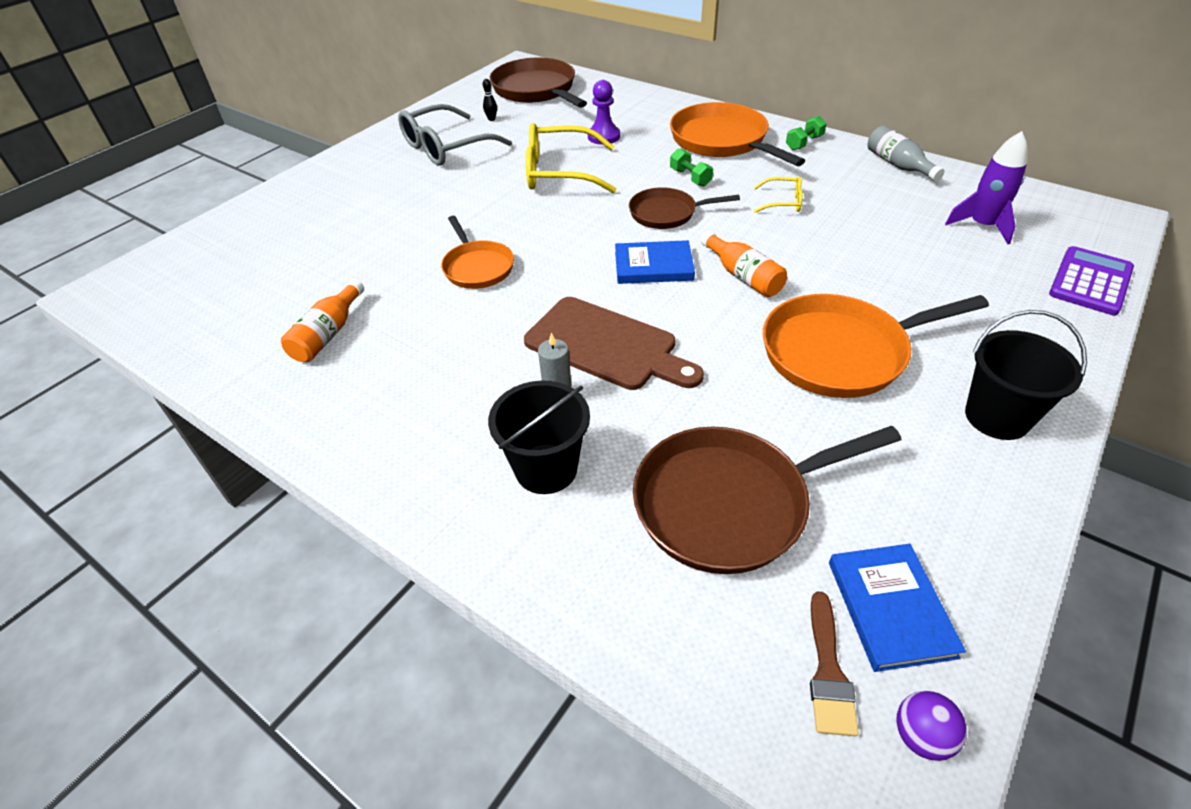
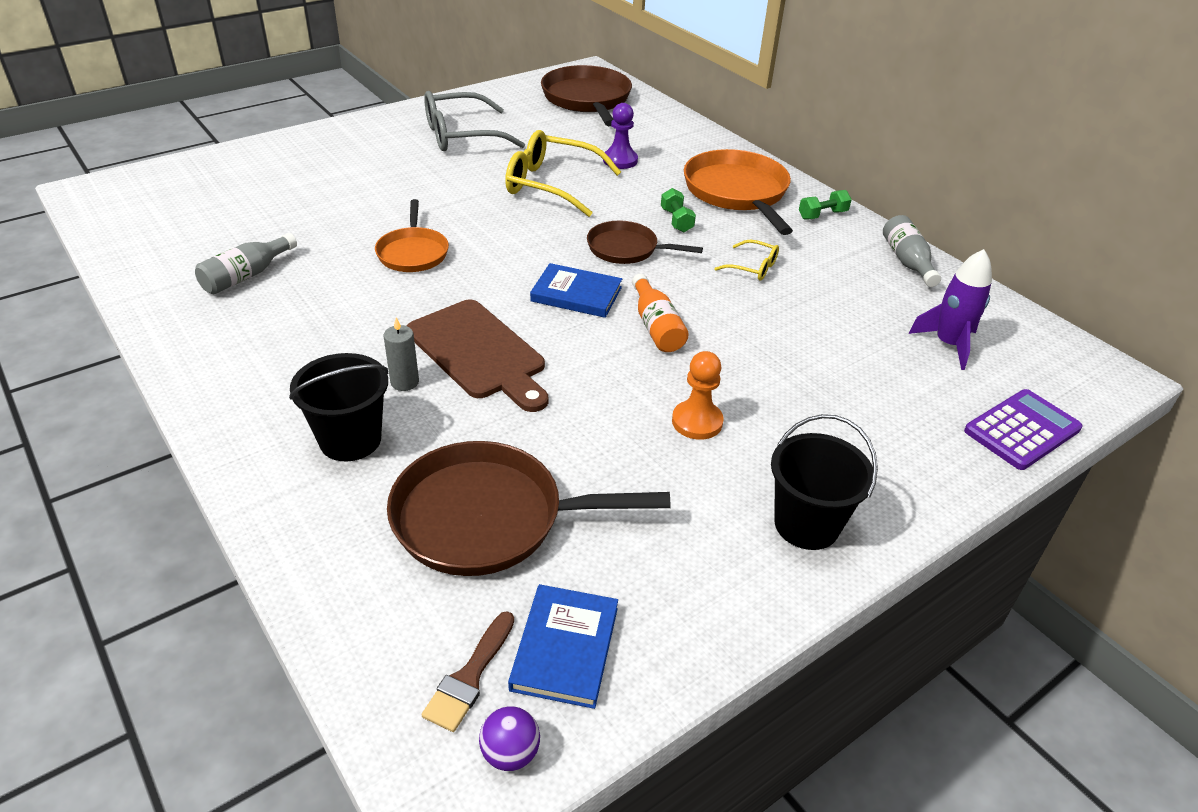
camera: 15 degrees right, 5 degrees down
orange bottle [281,279,364,362] -> grey bottle [195,233,297,294]
black bowling pin [483,79,497,121] -> none
orange pan [763,294,989,398] -> orange pawn [672,351,724,440]

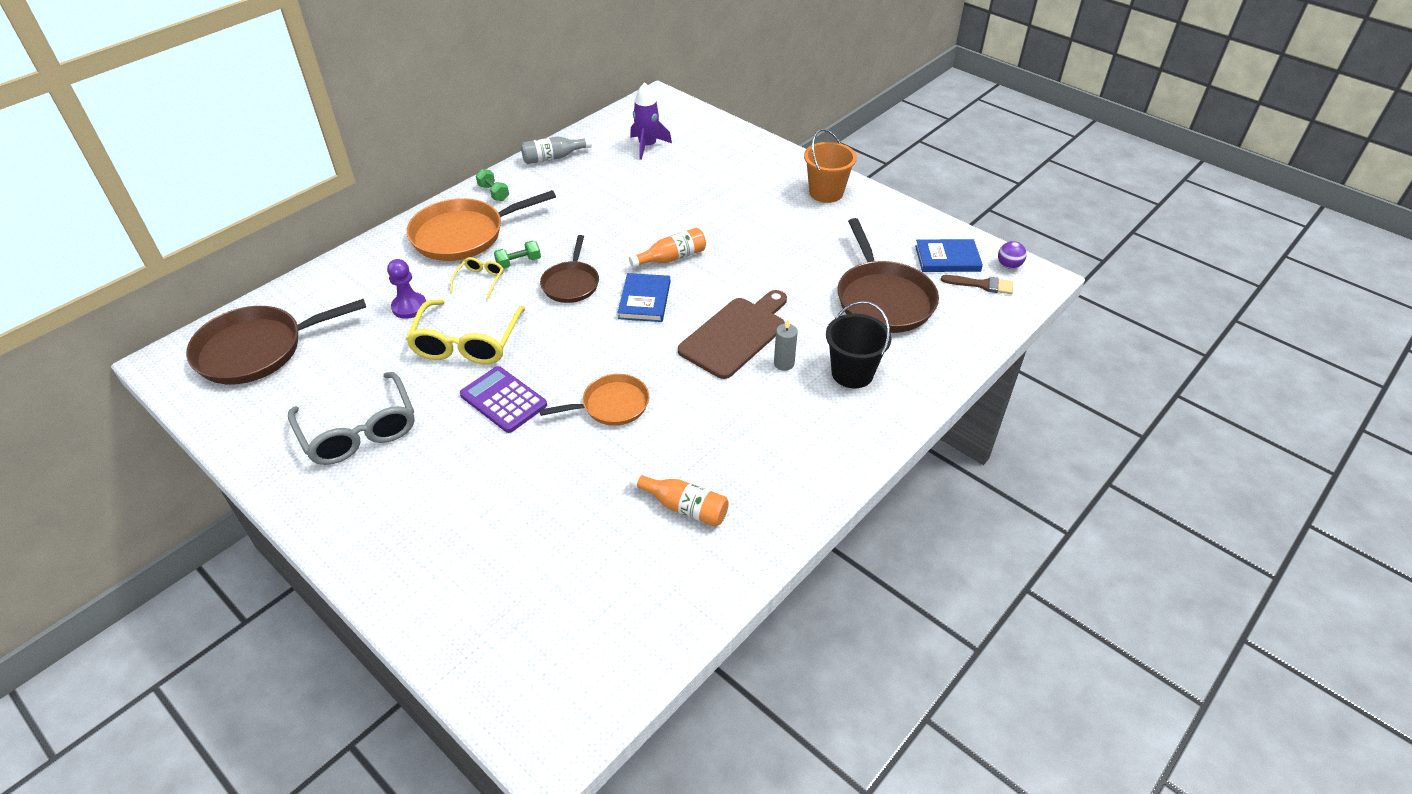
camera: 100 degrees left, 5 degrees up
grey bottle [195,233,297,294] -> orange bottle [630,472,729,527]
orange pawn [672,351,724,440] -> none
yellow glasses [714,240,779,281] -> yellow glasses moved to [450,257,504,299]
black bucket [771,414,878,550] -> orange bucket [804,129,857,203]
purple calculator [964,389,1082,470] -> purple calculator moved to [460,366,547,433]

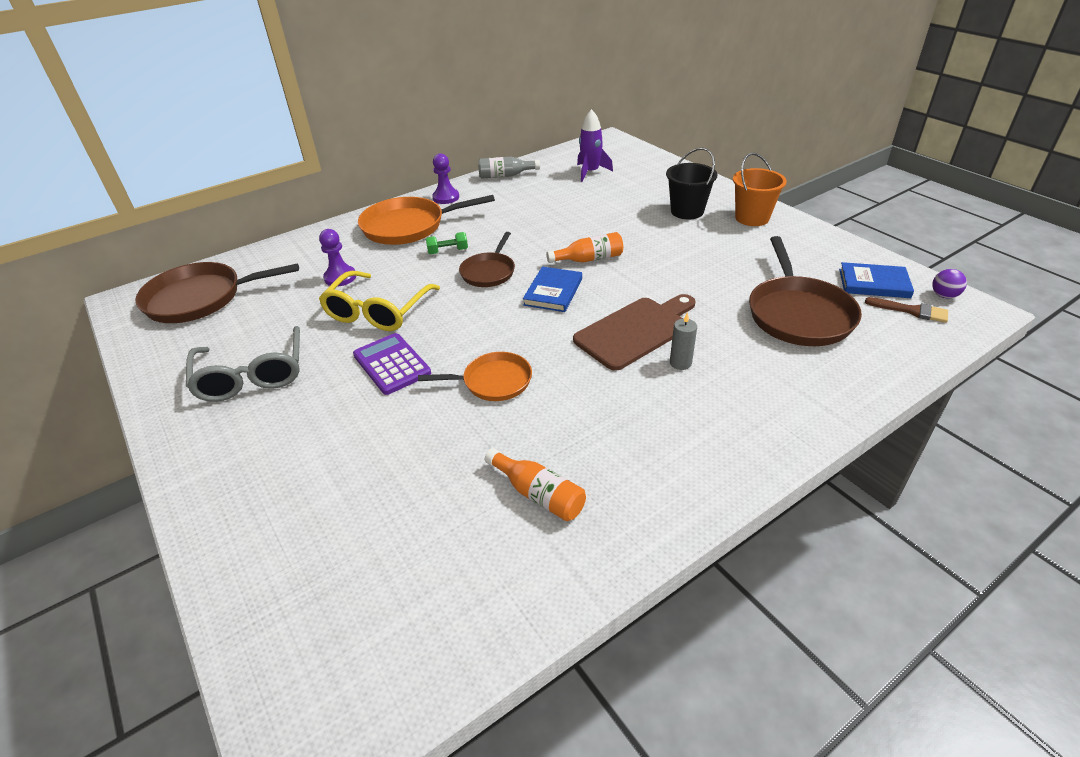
camera: 15 degrees right, 5 degrees down
yellow glasses [450,257,504,299] -> none
green dumbbell [476,169,509,201] -> purple pawn [432,153,459,204]
black bucket [826,301,892,388] -> black bucket moved to [666,148,718,219]

